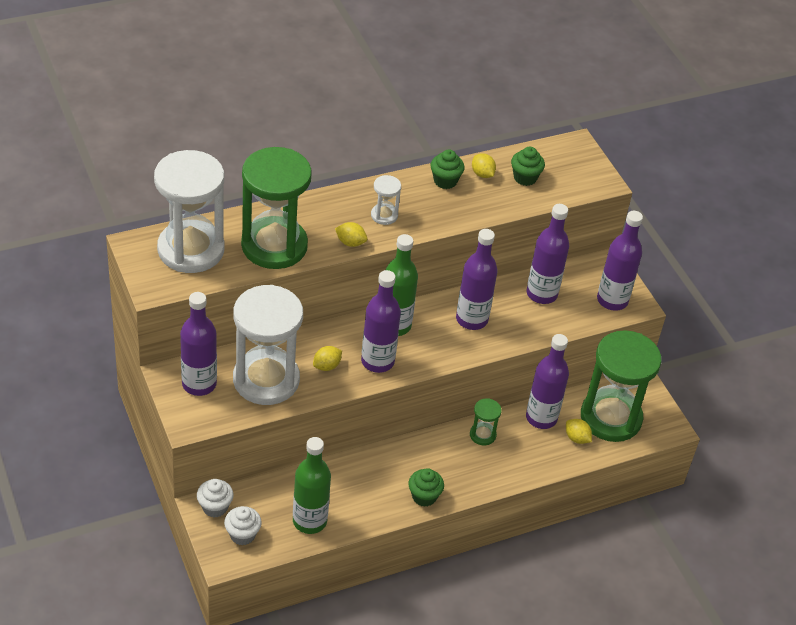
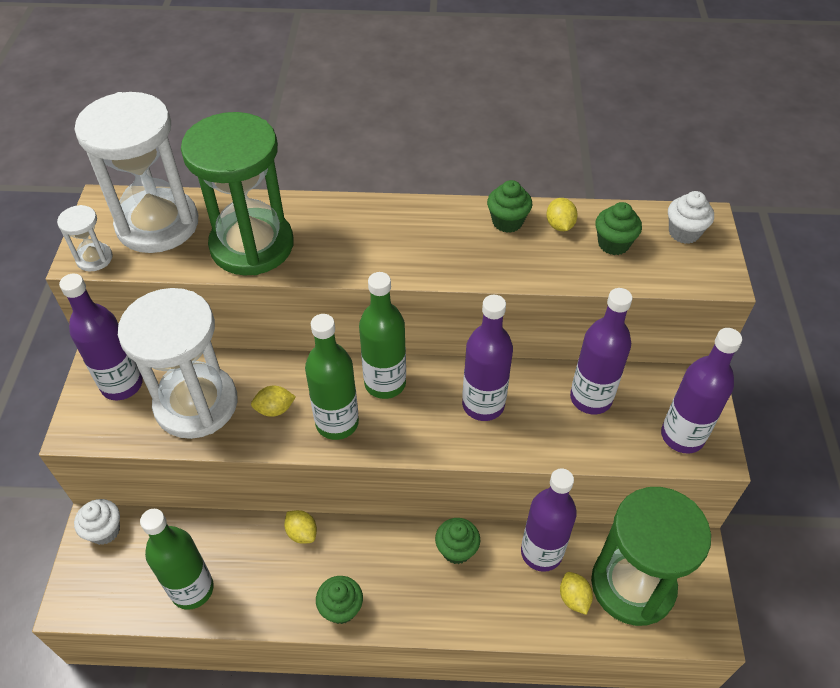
camera: 30 degrees right, 5 degrees up
white cupcake [224,506,262,545] -> white cupcake moved to [668,191,714,244]
yellow lemon [335,222,367,247] -> yellow lemon moved to [284,510,317,544]
purple bottle [361,270,401,373] -> green bottle [305,314,359,440]
white hourglass [371,175,401,225] -> white hourglass moved to [57,205,113,271]
green hourglass [470,398,502,445] -> green cupcake [435,518,480,564]

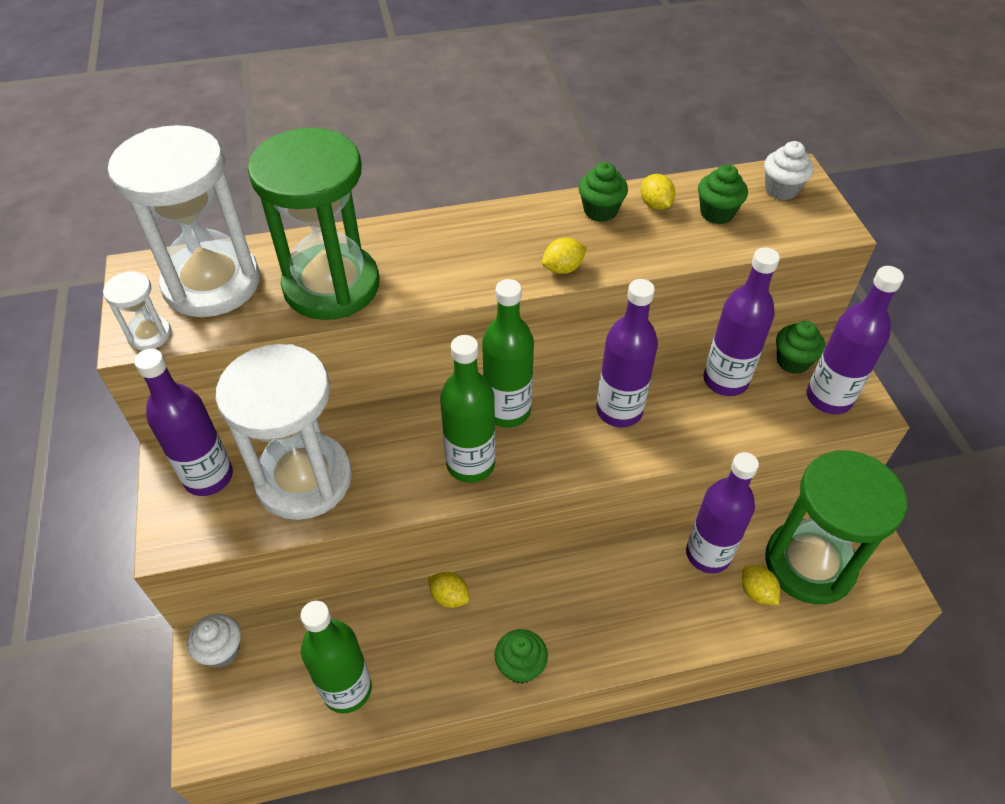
camera: 15 degrees left, 0 degrees up
yellow lemon [251,386,296,417] -> yellow lemon moved to [542,238,587,274]
green cupcake [435,518,480,564] -> green cupcake moved to [776,321,825,374]

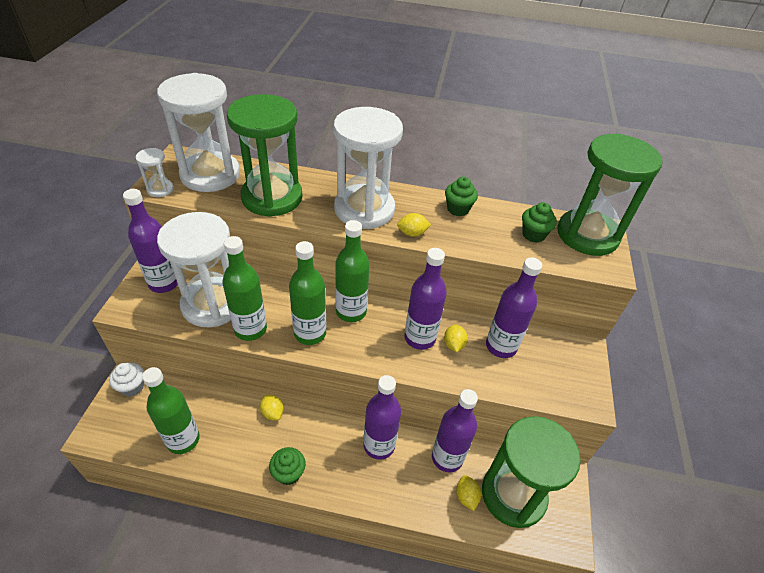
camera: 20 degrees right, 5 degrees down
yellow lemon [641,174,675,210] -> yellow lemon moved to [444,324,468,352]
white cupcake [764,141,813,200] -> green hourglass [557,133,662,256]
green cupcake [776,321,825,374] -> none
purple bottle [807,266,904,414] -> purple bottle moved to [364,375,401,460]
none -> green bottle [222,236,267,341]
none -> white hourglass [334,107,403,229]

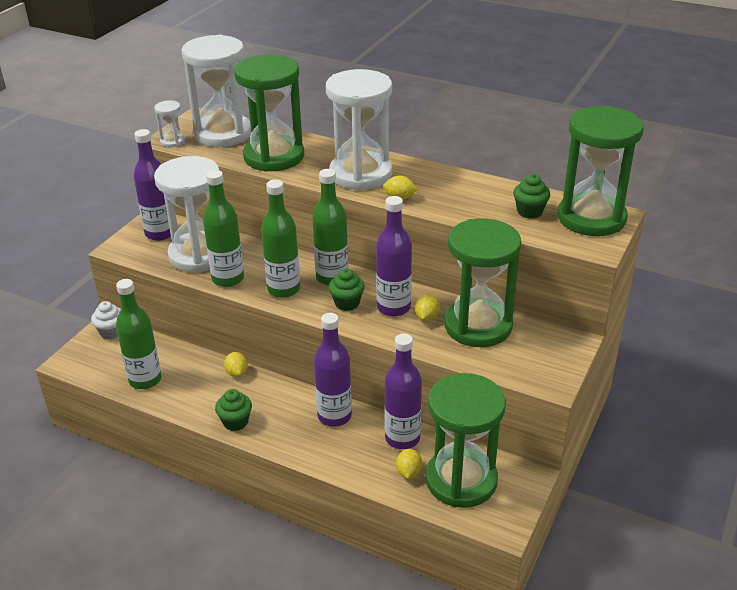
camera: 20 degrees right, 10 degrees down
green cupcake [445,177,478,216] -> green cupcake moved to [329,268,365,311]
purple bottle [486,257,542,358] -> green hourglass [444,218,521,347]

